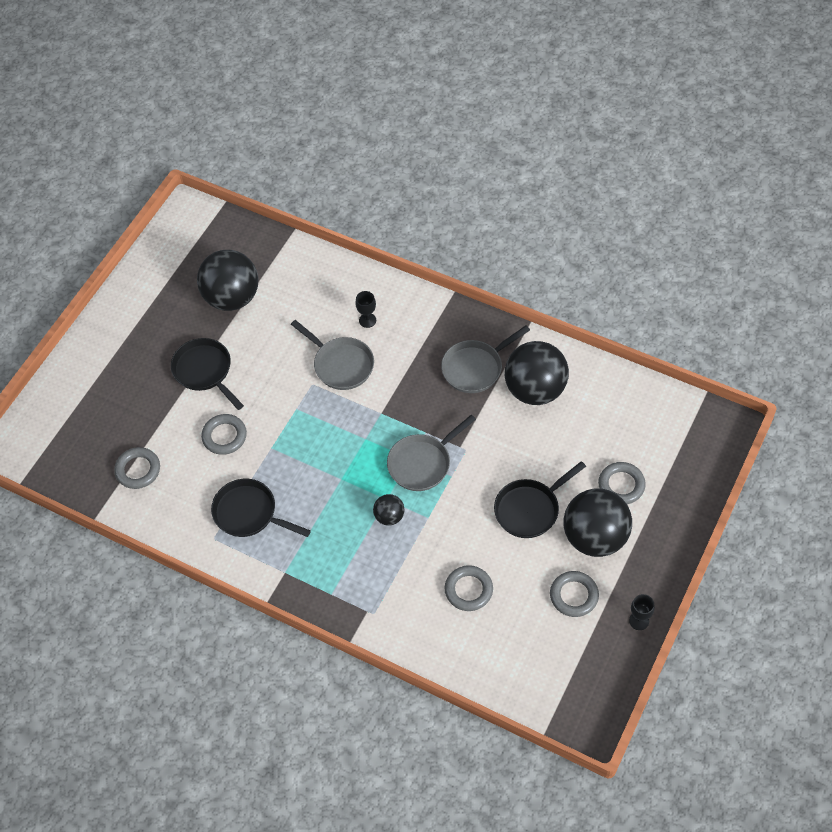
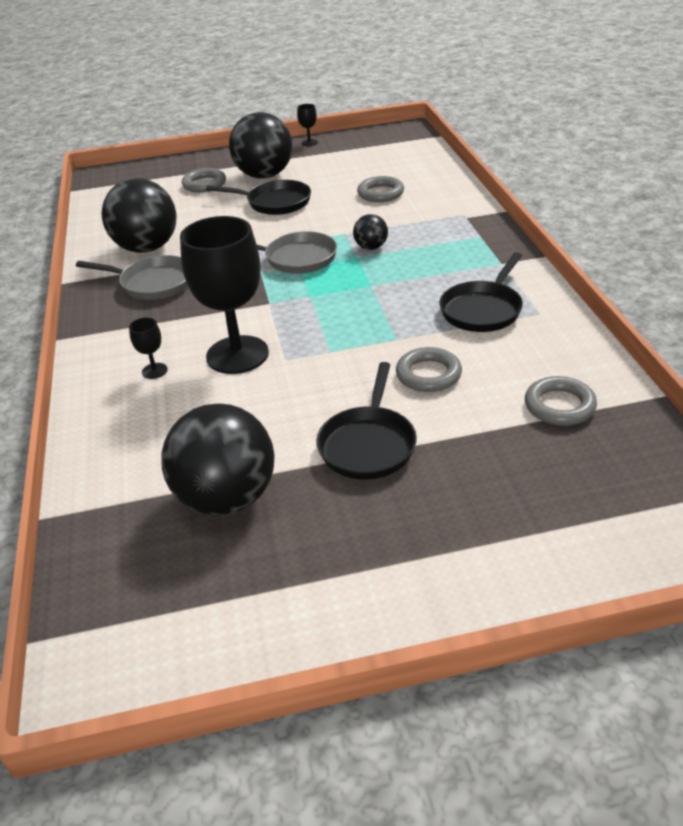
camera: 130 degrees left, 20 degrees down
black pan [211,479,311,537] -> black pan turned 45 degrees clockwise [439,252,523,332]
grey pan [291,320,374,390] -> black goblet [180,216,269,374]
grey ring [550,571,599,617] -> none

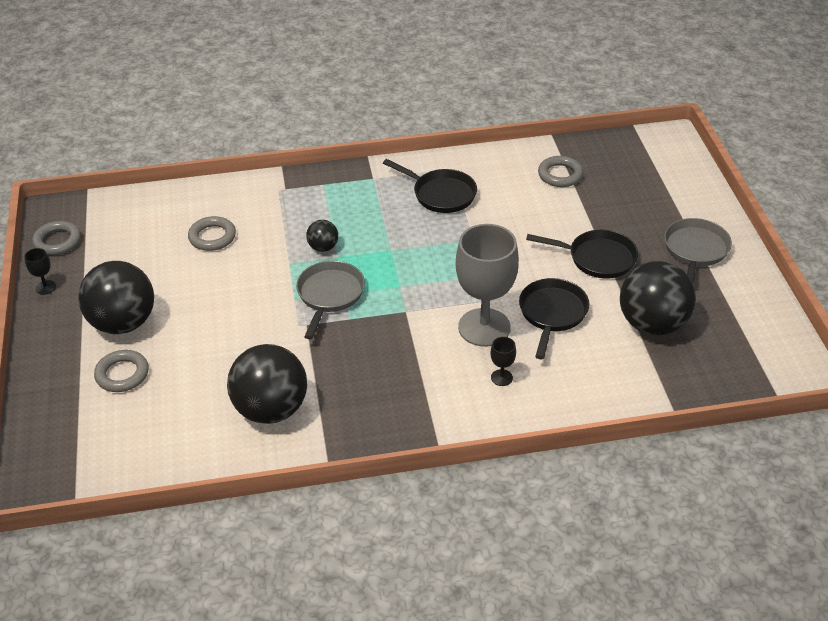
camera: 90 degrees left, 5 degrees up
grey pan [76,255,188,300] -> grey pan moved to [664,218,732,283]
black goblet [180,216,269,374] -> grey goblet [456,224,519,347]
black pan [206,180,311,215] -> black pan moved to [519,278,589,359]
grey ring [396,347,462,392] -> grey ring moved to [32,221,81,255]

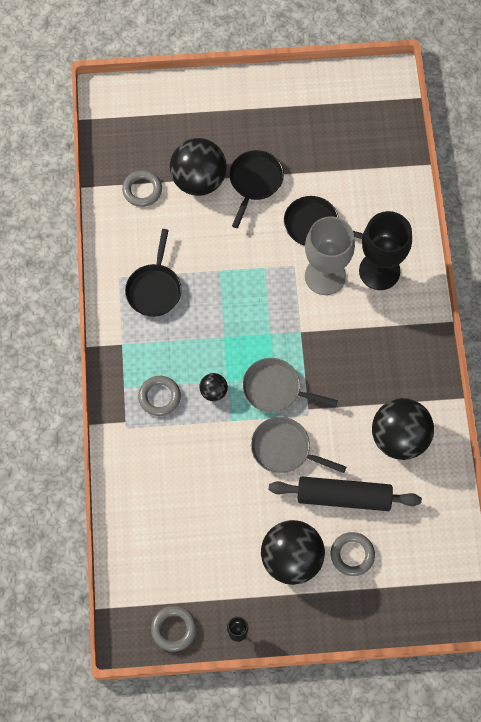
camera: 85 degrees left, 25 degrees up
grey ring [188,216,236,251] -> grey ring moved to [138,376,181,416]
black pan [383,159,477,213] -> black pan turned 150 degrees clockwise [125,229,182,317]
black goblet [491,337,516,386] -> black goblet [359,211,412,290], size x2.48
black ball [620,261,696,335] -> black ball moved to [170,138,227,196]
grey pan [664,218,732,283] -> grey pan moved to [251,417,346,473]
none -> black rolling pin [269,476,422,511]

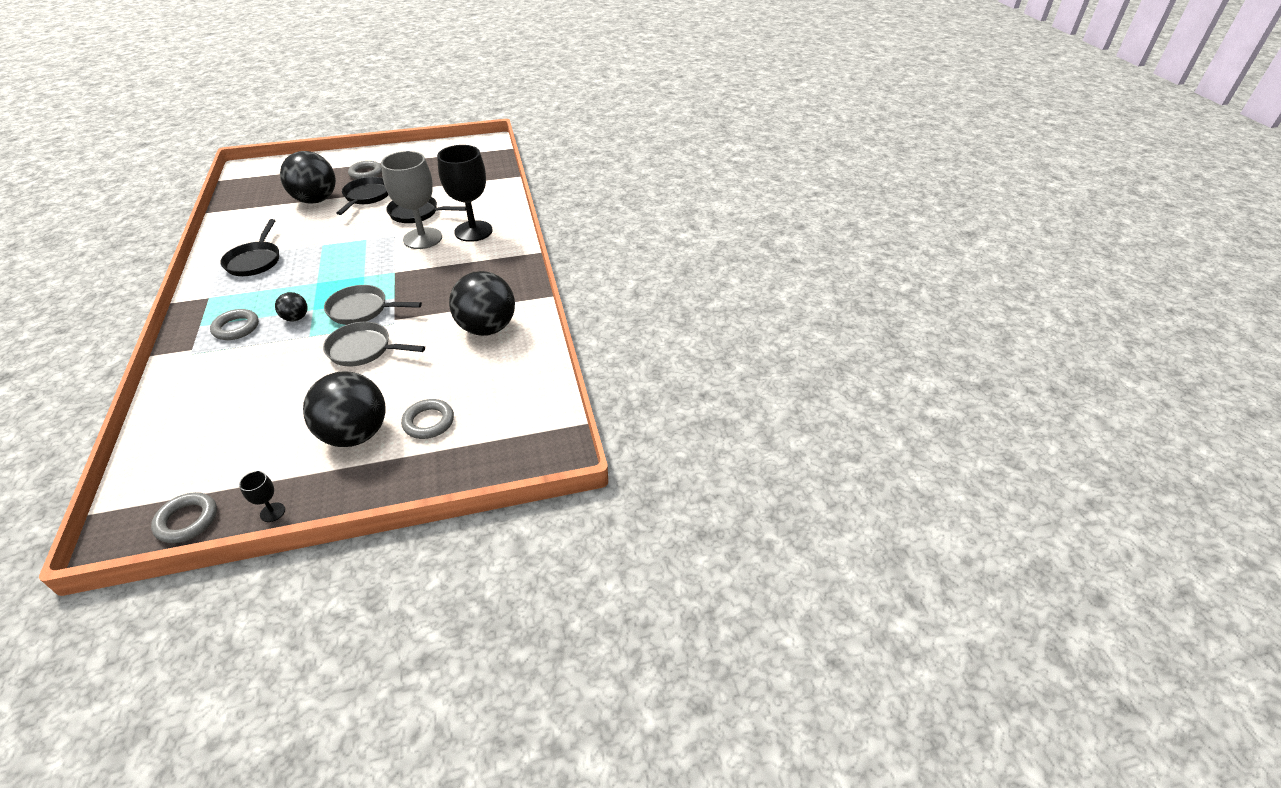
camera: 10 degrees left, 25 degrees down
grey ring [122,170,162,207] -> grey ring moved to [348,161,382,179]
black rolling pin [269,476,422,511] -> none

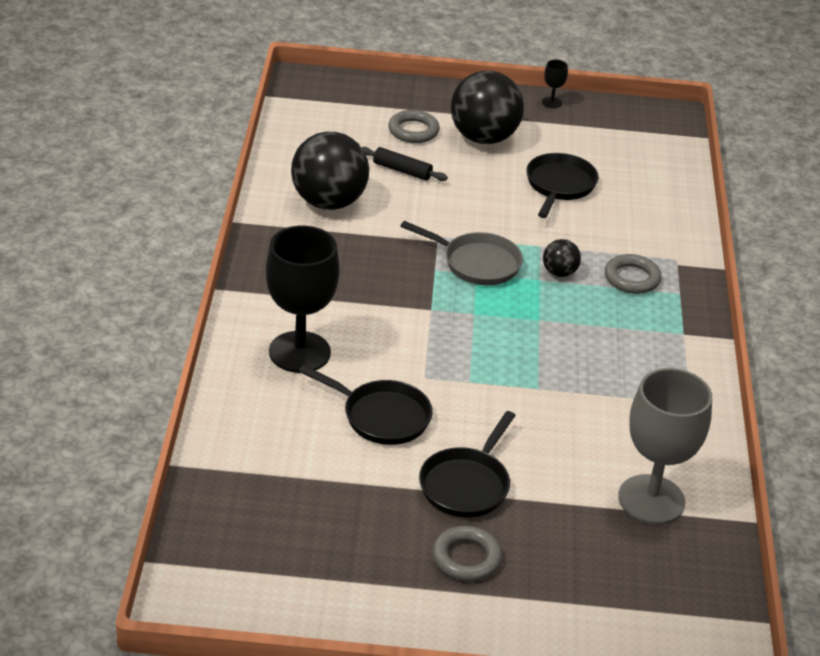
camera: 165 degrees left, 5 degrees down
grey ring [151,492,217,543] -> none
black pan [220,219,279,276] -> black pan moved to [526,153,599,218]
black ball [280,151,336,204] -> none
grey pan [323,322,425,366] -> none
grey goblet [381,151,442,249] -> grey goblet moved to [618,368,712,524]
none -> black rolling pin [361,147,448,181]

